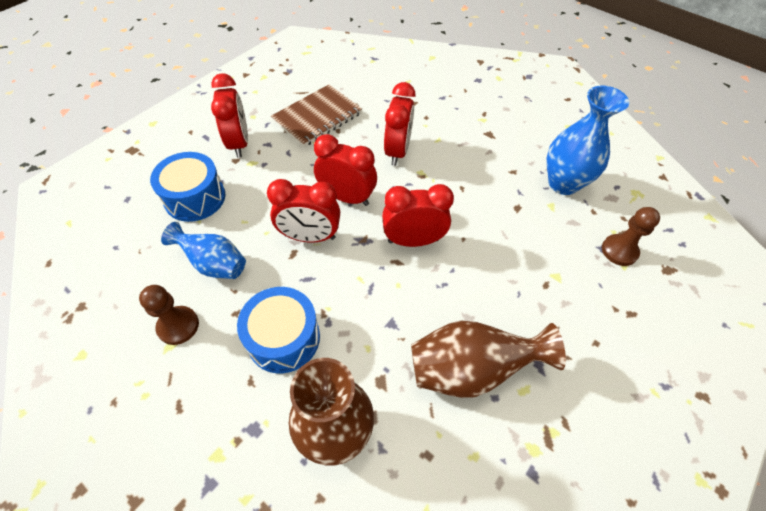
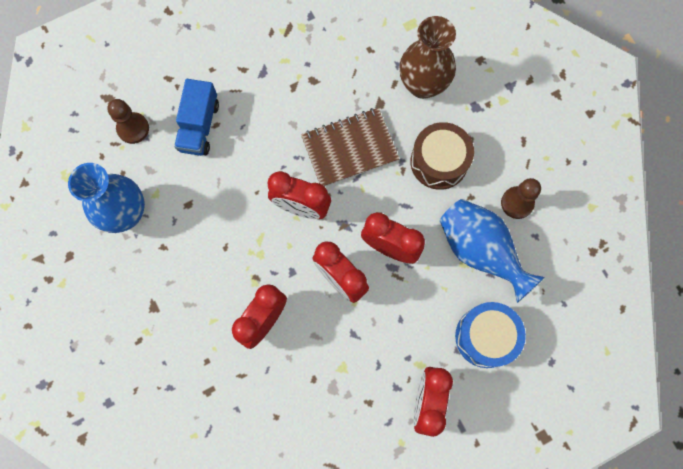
camera: 155 degrees left, 20 degrees up
blue vase [161,222,246,279] -> blue vase [440,199,545,303], size x1.51
blue drum [237,287,320,373] -> brown drum [410,122,474,190]
brown notebook [271,85,362,147] -> brown notebook moved to [301,108,400,187]
brown vase [411,321,566,398] -> none
none -> blue truck [174,79,219,156]

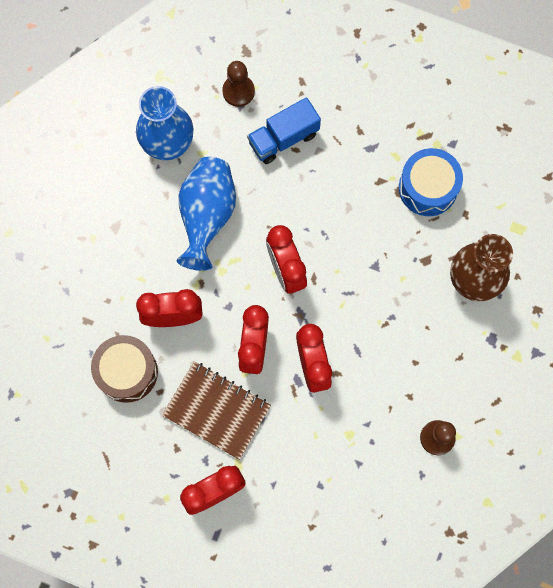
camera: 50 degrees right, 0 degrees up
brown notebook [301,108,400,187] -> brown notebook moved to [162,361,271,460]
brown drum [410,122,474,190] -> brown drum moved to [91,335,158,403]
blue vase [440,199,545,303] -> blue vase moved to [177,157,236,271]
blue drum [455,302,526,368] -> blue drum moved to [399,148,463,216]

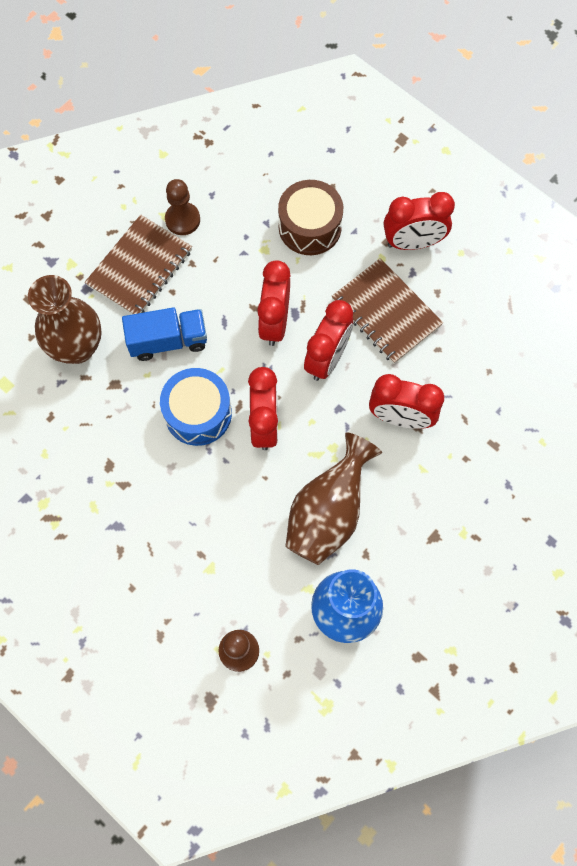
camera: 160 degrees left, 5 degrees down
brown drum [91,335,158,403] -> brown drum moved to [278,180,343,255]
blue vase [177,157,236,271] -> brown vase [285,432,382,565]
blue truck [247,97,321,164] -> blue truck moved to [122,307,207,361]
blue drum [399,148,463,216] -> blue drum moved to [160,368,232,446]
none -> brown notebook [85,215,192,314]

